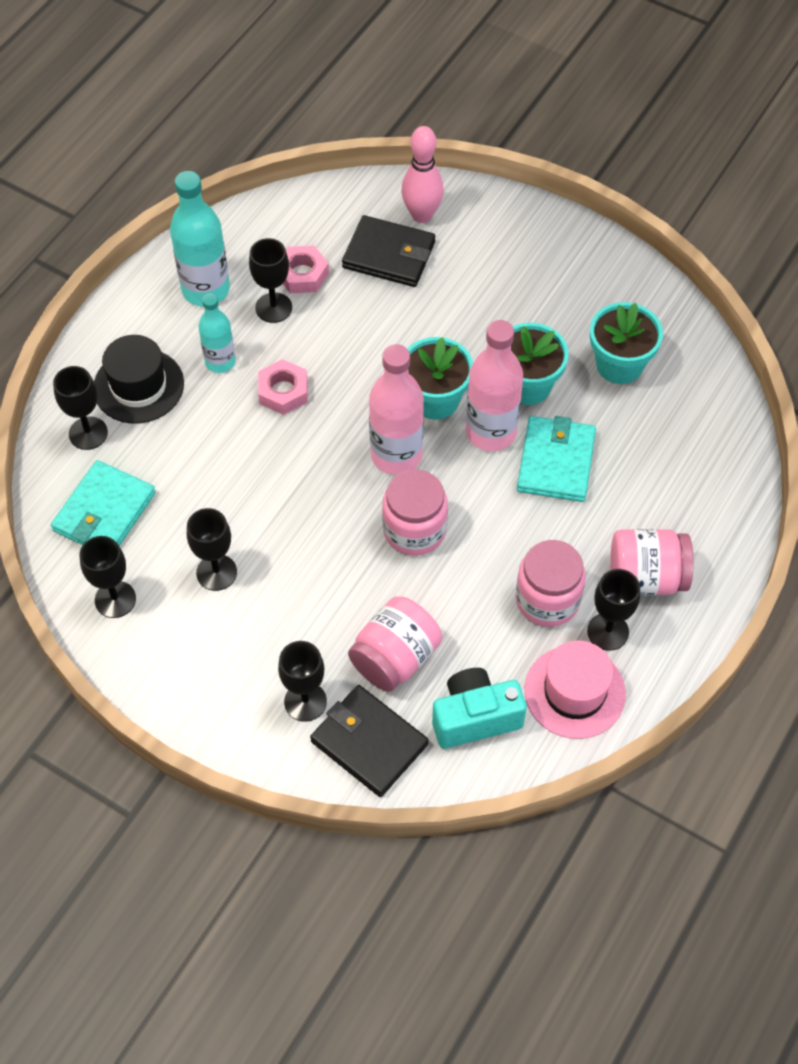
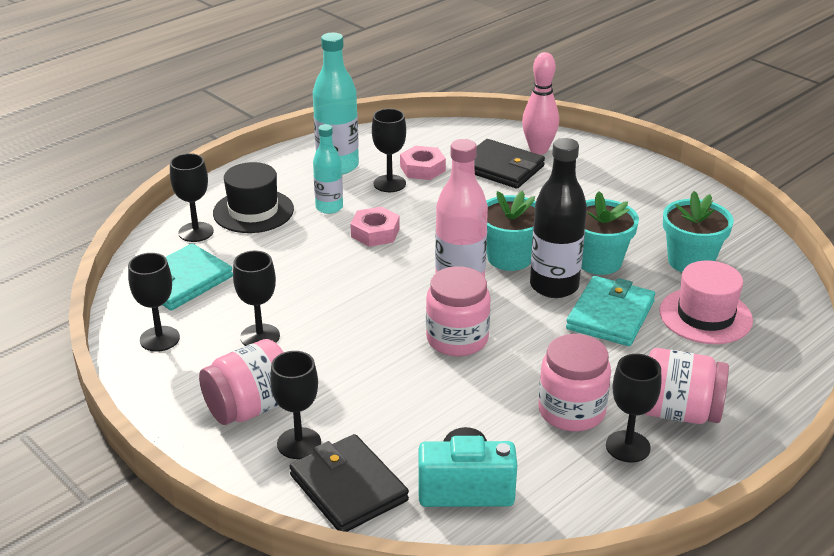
camera: 15 degrees right, 25 degrees down
pink jar [348,596,442,692] -> pink jar moved to [199,339,284,425]
pink bottle [466,320,523,451] -> black bottle [530,138,587,298]
pink hat [525,640,626,739] -> pink hat moved to [659,260,753,344]

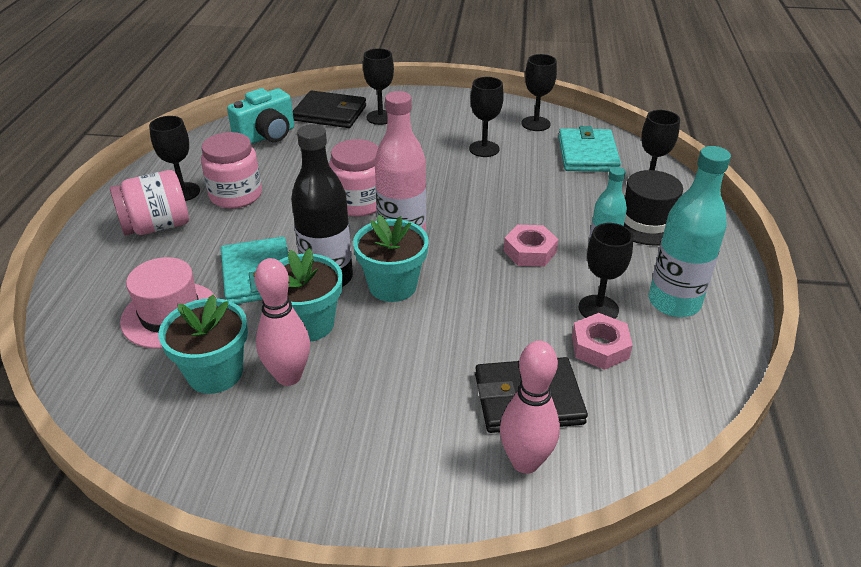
camera: 140 degrees right, 5 degrees up
pink jar [199,339,284,425] -> none
none -> pink bowling pin [255,258,310,386]

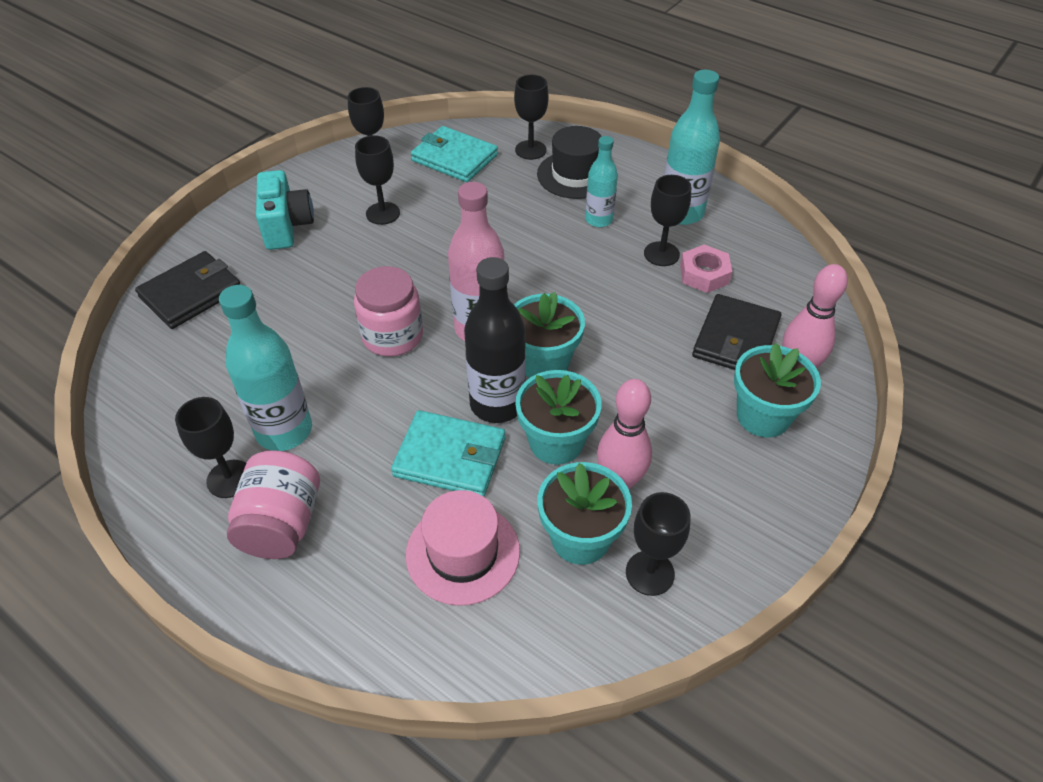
camera: 60 degrees left, 10 degrees up
pink jar [201,132,262,209] -> turquoise bottle [219,285,312,451]
turquoise camera [227,88,294,144] -> turquoise camera moved to [256,170,314,250]
black goblet [363,48,394,125] -> black goblet moved to [626,492,690,596]
pink nut [504,225,558,267] -> none
none -> turquoise flower pot [734,343,821,437]

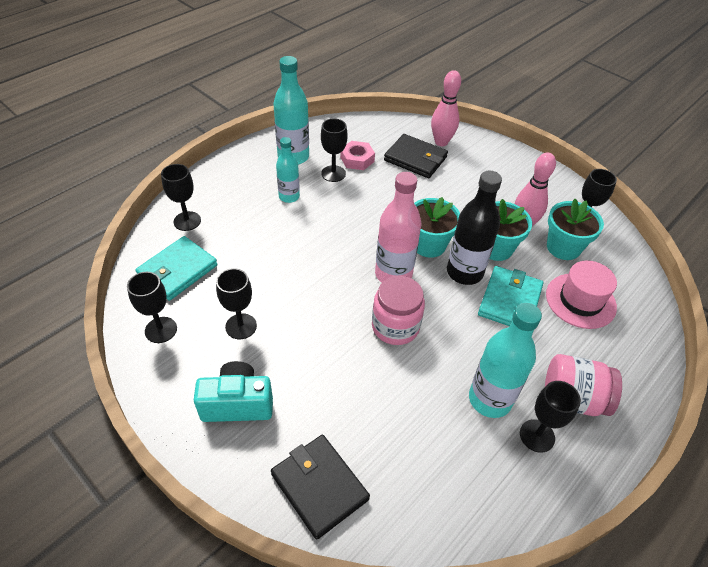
camera: 85 degrees left, 0 degrees up
black hat [537,126,602,199] -> none
turquoise flower pot [734,343,821,437] -> none

